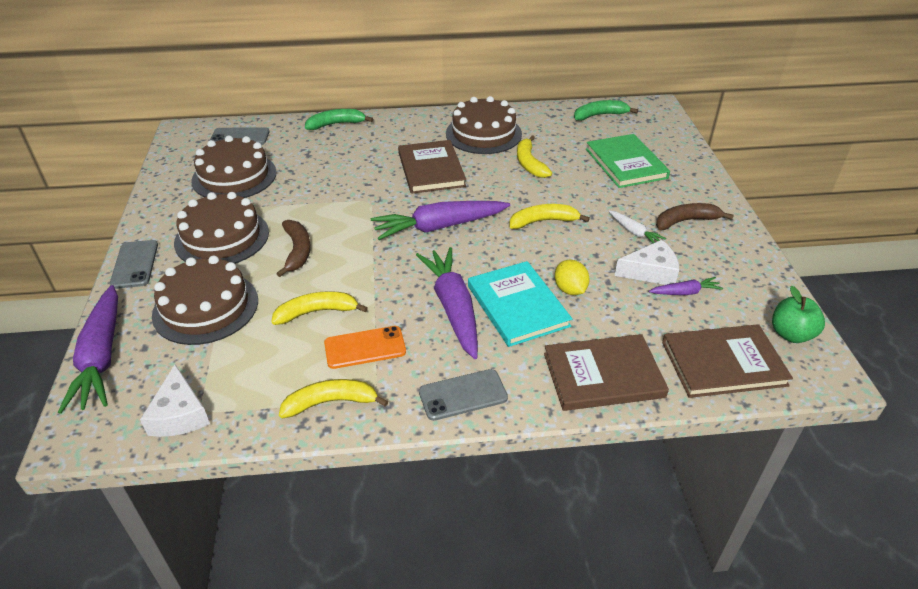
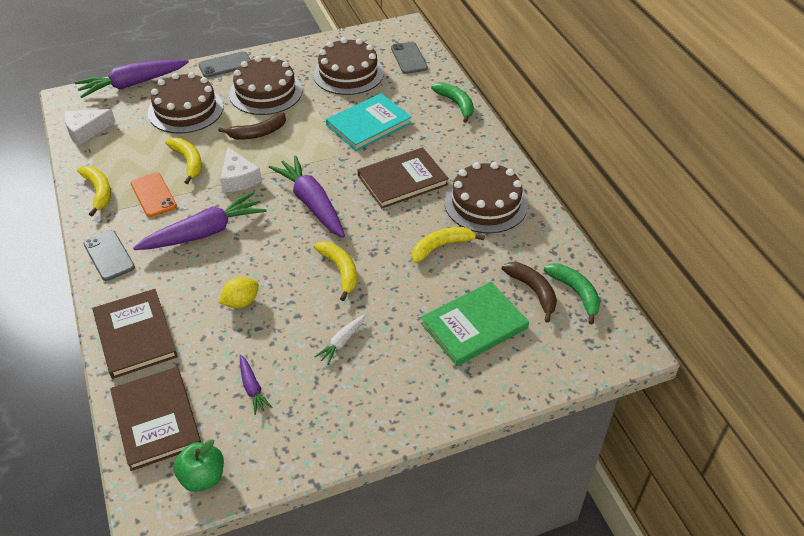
camera: 75 degrees right, 5 degrees up
turquoise book [468,261,572,347] -> turquoise book moved to [326,93,412,151]
white cheese [615,240,679,285] -> white cheese moved to [220,147,262,192]
brown banana [656,203,734,230] -> brown banana moved to [502,262,557,323]

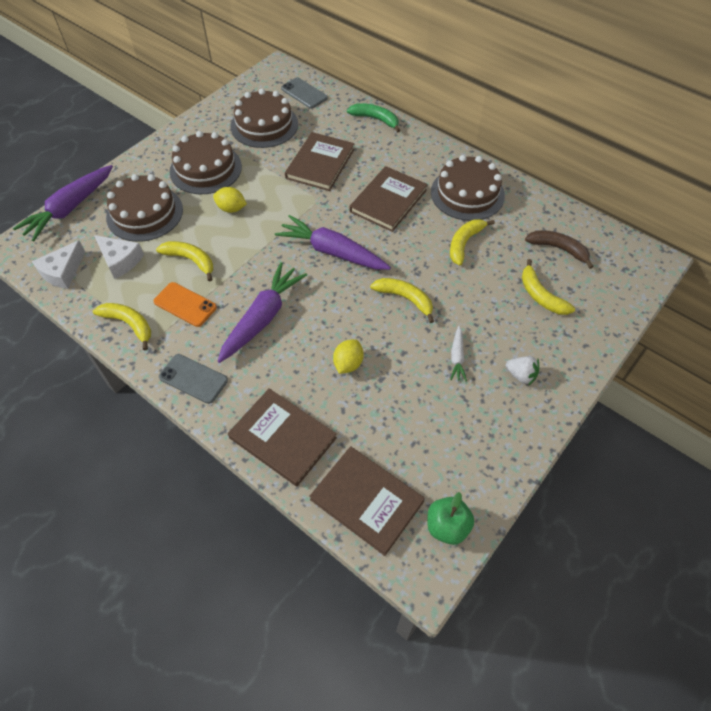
camera: 30 degrees left, 10 degrees up
grey phone [198,51,251,78] -> none
brown banana [218,113,286,140] -> yellow lemon [213,187,247,213]
white cheese [220,147,262,192] -> white cheese moved to [94,235,144,279]
purple carrot [240,355,273,415] -> none
turquoise book [326,93,412,151] -> brown book [285,132,355,191]
green book [421,282,529,366] -> yellow banana [522,259,575,315]
green banana [544,263,600,324] -> none
none -> white strawberry [506,356,539,386]

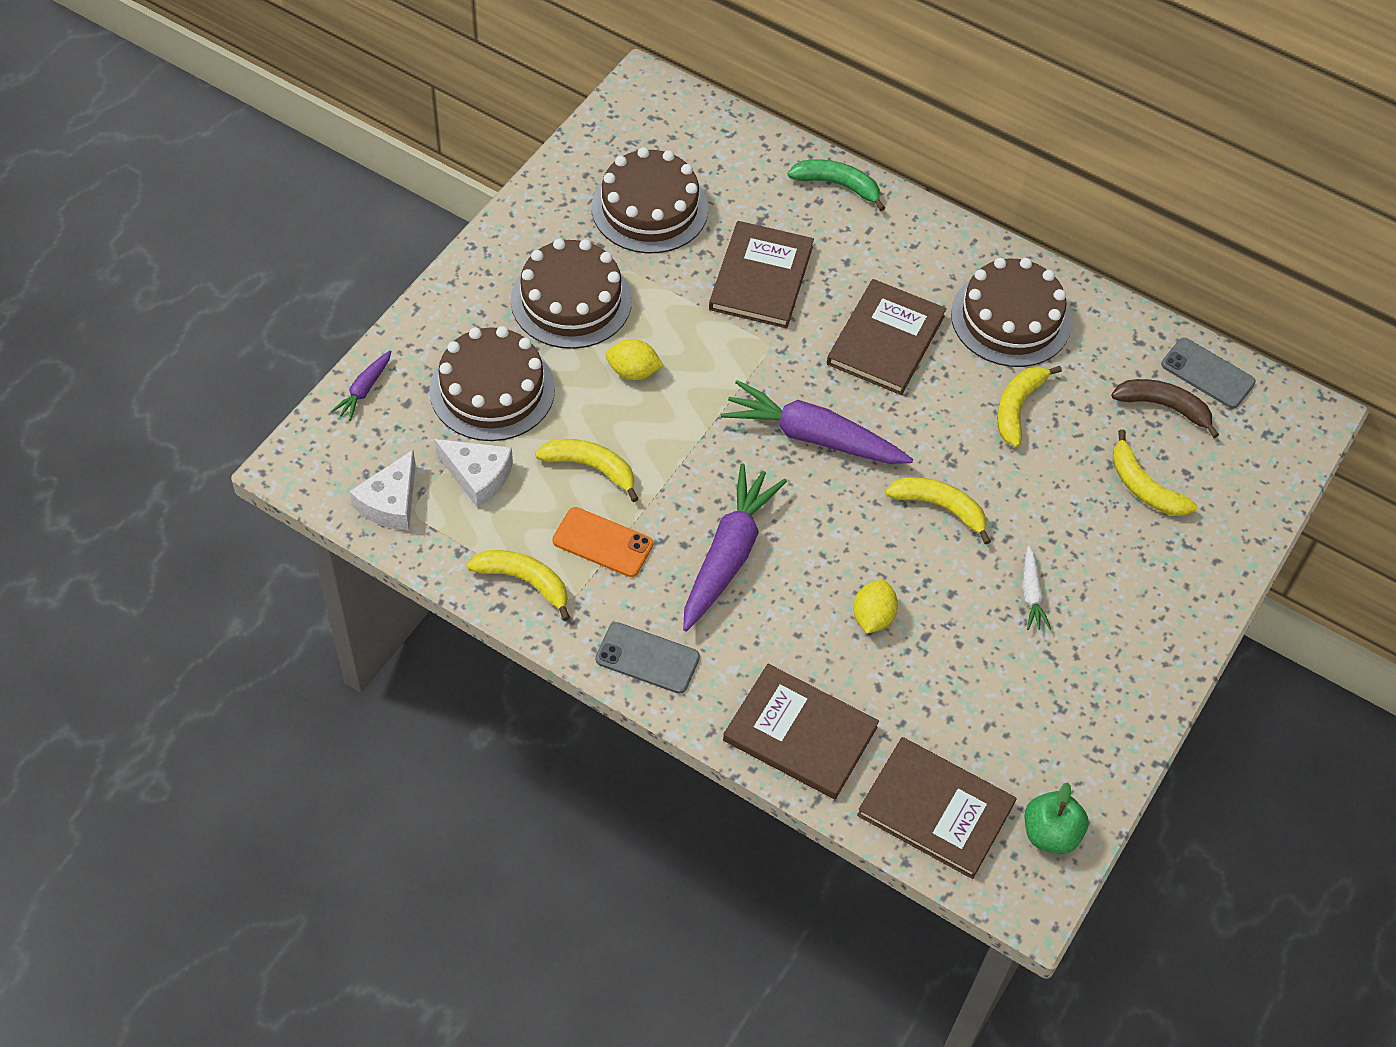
camera: 10 degrees left, 0 degrees up
purple carrot [13,165,113,241] -> purple carrot [331,350,392,421], size x0.48
grey phone [281,77,328,108] -> grey phone moved to [1161,338,1256,408]
white strawberry [506,356,539,386] -> none

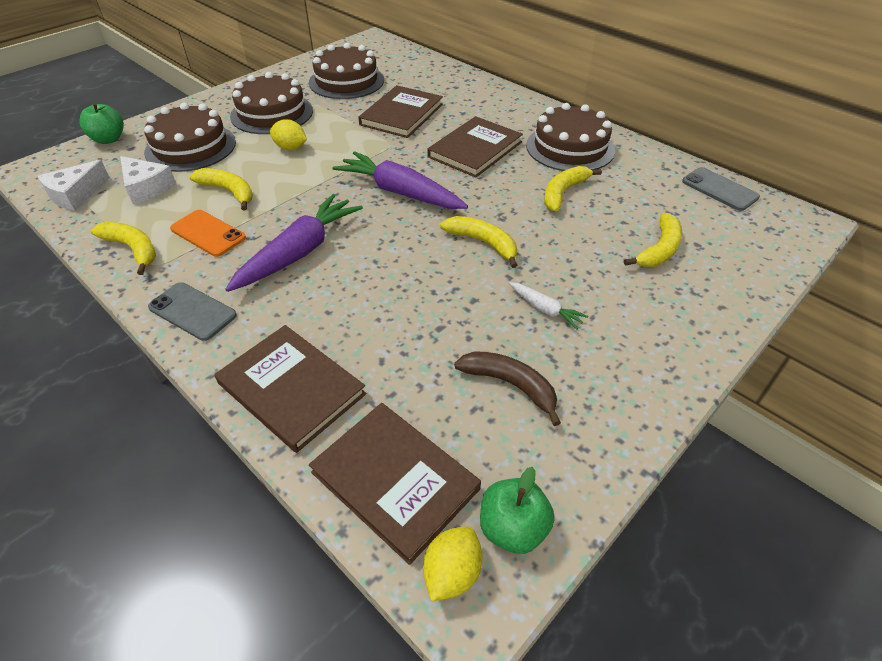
camera: 15 degrees right, 10 degrees down
purple carrot [331,350,392,421] -> green apple [79,103,124,144]
green banana [788,159,885,211] -> none
yellow lemon [853,580,898,634] -> yellow lemon moved to [423,526,483,602]
white carrot [1022,545,1051,630] -> white carrot turned 60 degrees counterclockwise [509,282,588,329]
brown banana [1111,379,1219,438] -> brown banana moved to [454,351,561,426]
yellow banana [1112,429,1197,516] -> yellow banana turned 120 degrees counterclockwise [624,213,682,267]

